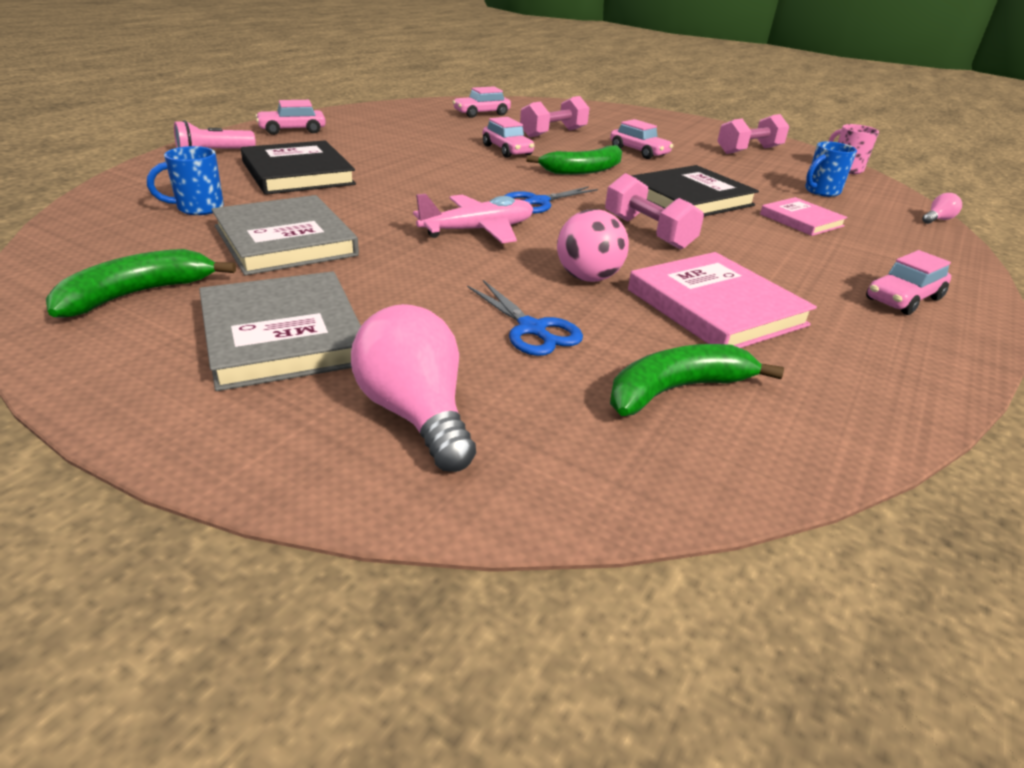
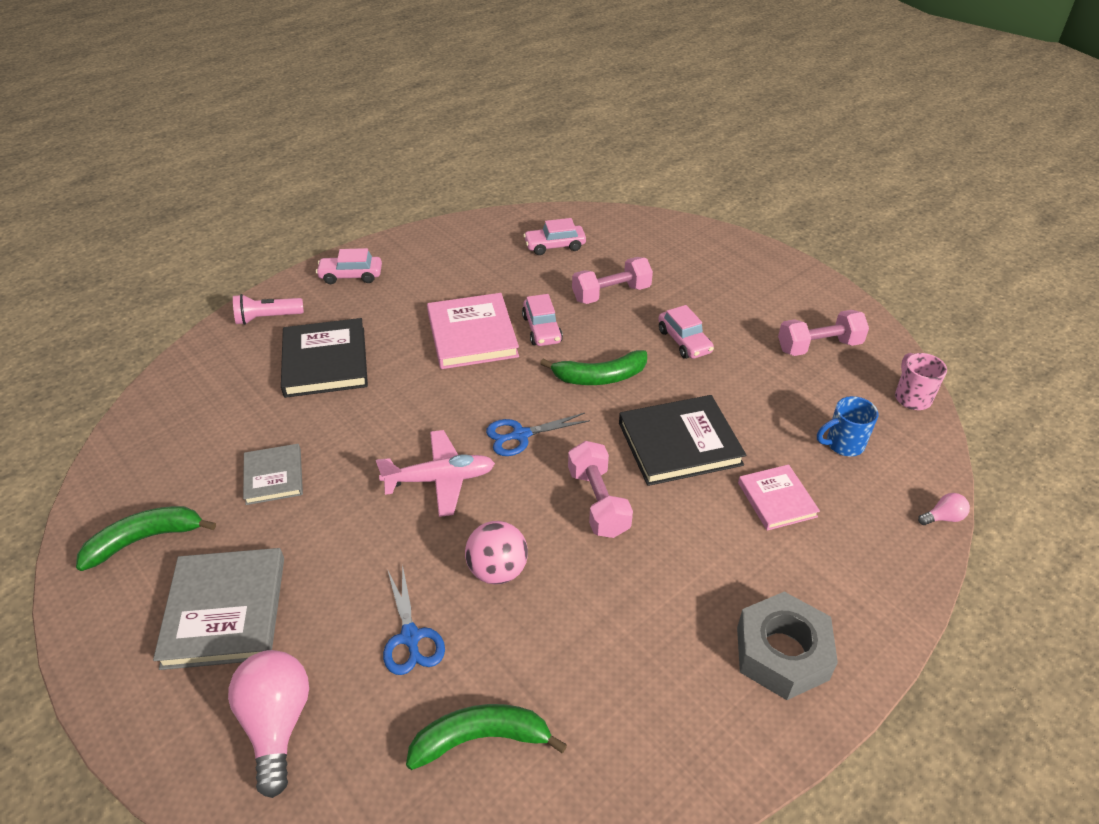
camera: 20 degrees right, 10 degrees up
blue mug [147,146,224,215] -> none
grey book [211,195,359,275] -> grey book [243,444,303,505], size x0.60
pink book [628,252,817,348] -> pink book moved to [427,293,519,369]
pink car [866,250,951,315] -> grey nut [737,592,838,700]

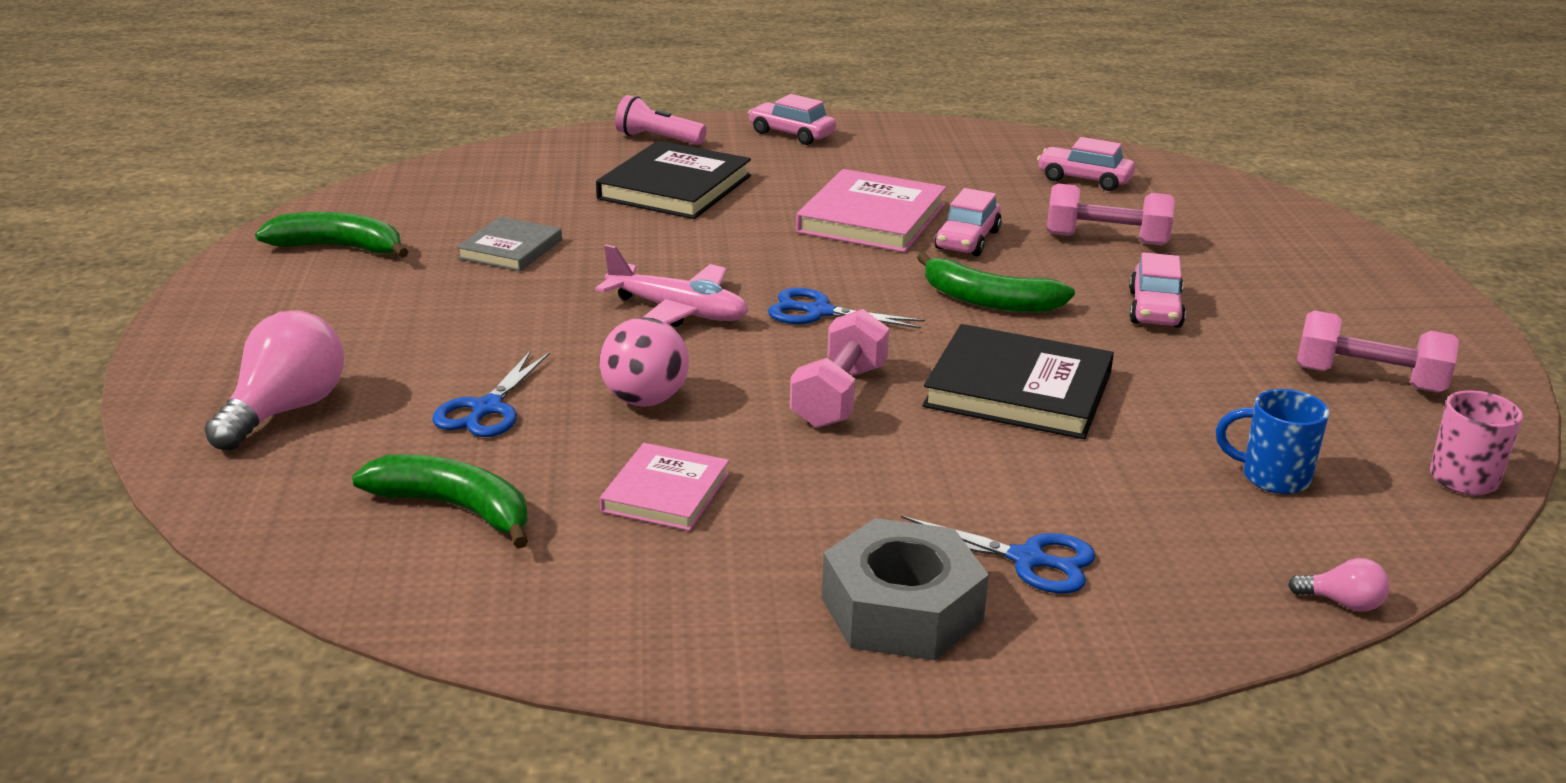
camera: 35 degrees right, 15 degrees down
grey book [153,548,284,670] -> none
pink book [738,464,820,531] -> pink book moved to [600,443,729,531]
none -> blue scissors [901,516,1096,593]

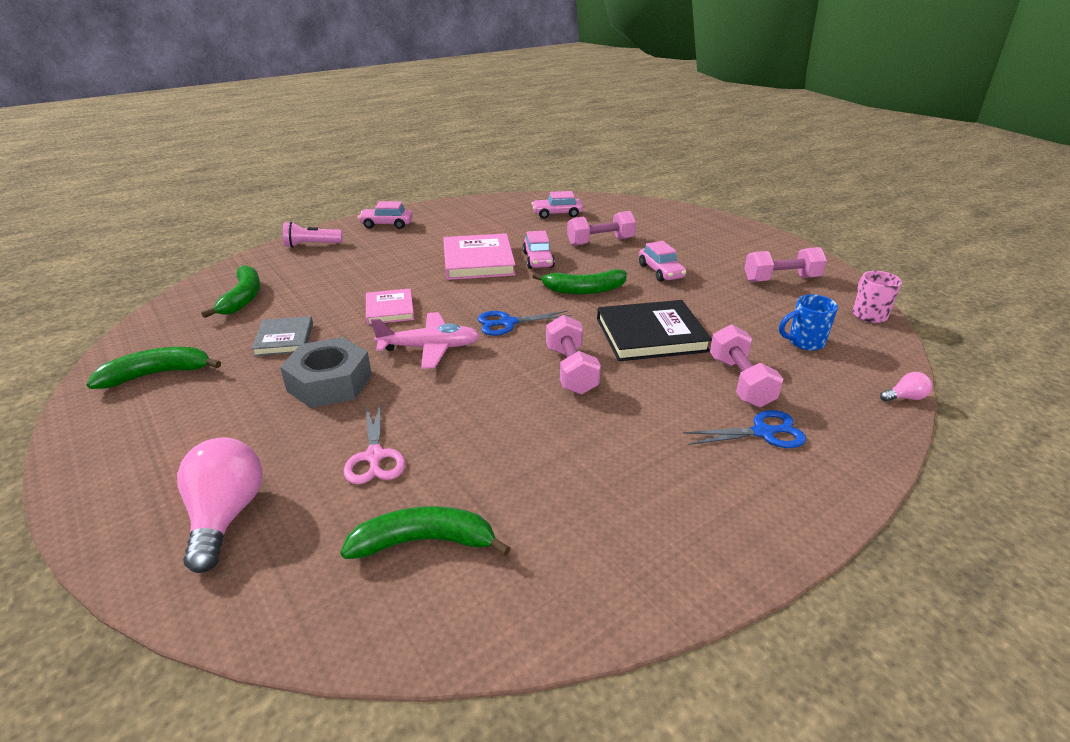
camera: 30 degrees left, 5 degrees up
blue scissors [432,351,550,437] -> pink scissors [344,402,405,484]
black book [596,141,751,219] -> none
pink ball [600,317,689,407] -> none
pink book [600,443,729,531] -> pink book moved to [366,289,414,325]
grey nut [822,518,989,660] -> grey nut moved to [280,337,372,408]
none -> green banana [201,265,260,318]
none -> pink dumbbell [710,324,783,407]

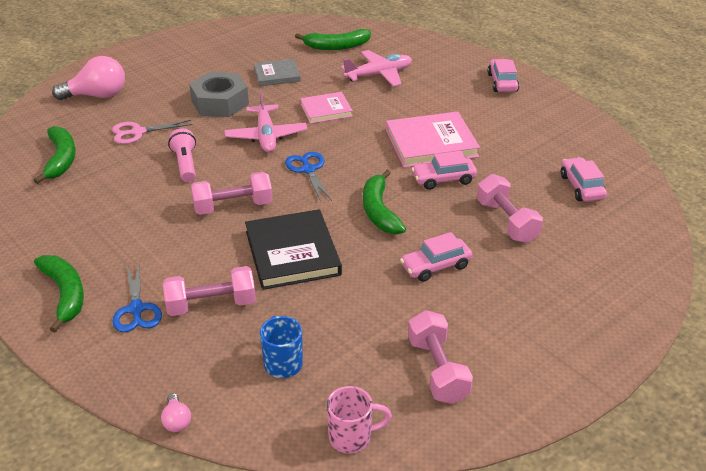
camera: 85 degrees right, 5 degrees up
green banana [87,347,221,389] -> green banana moved to [34,255,84,333]
pink flashlight [283,222,343,248] -> pink flashlight moved to [168,128,196,182]
none -> pink plane [341,50,412,86]

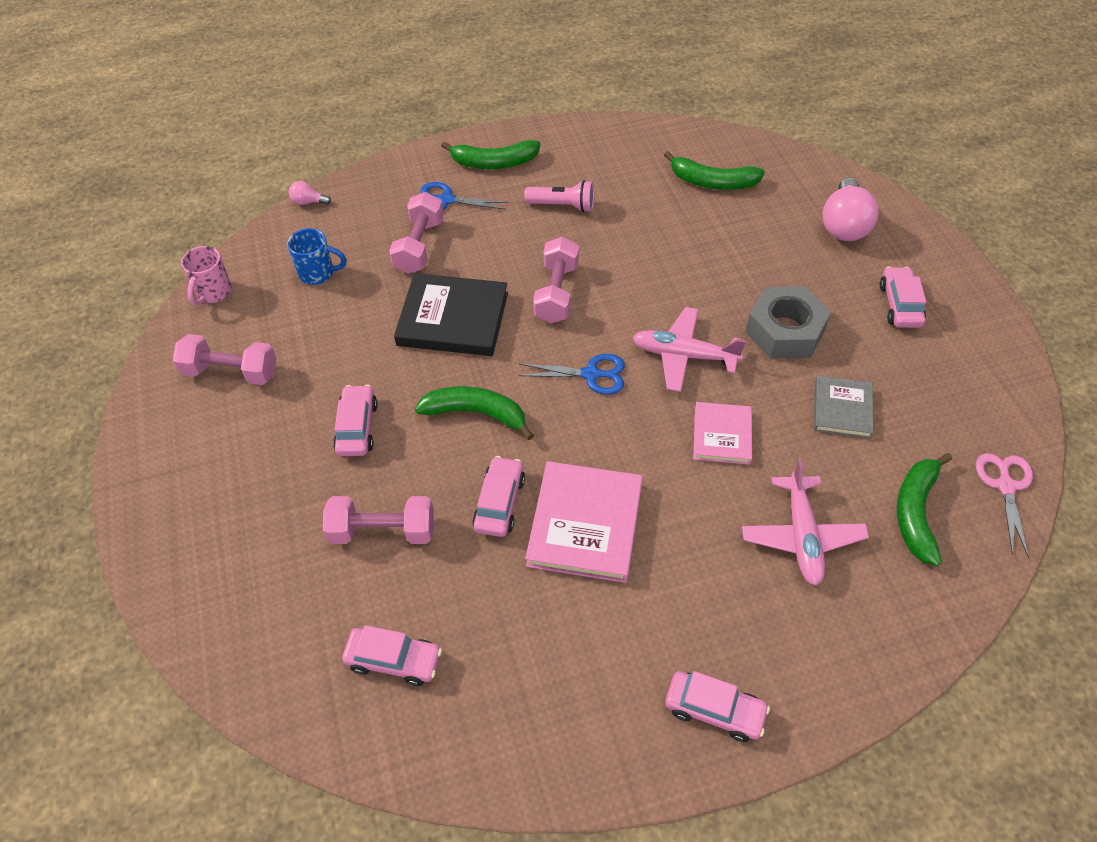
camera: 115 degrees right, 15 degrees up
pink scissors [112,120,193,144] -> pink scissors moved to [976,453,1033,557]
pink flashlight [168,128,196,182] -> pink flashlight moved to [524,180,594,212]
none -> pink car [880,267,926,328]

